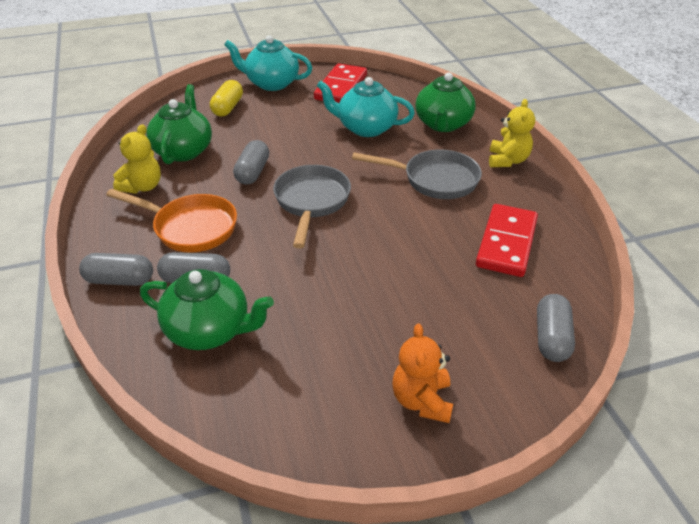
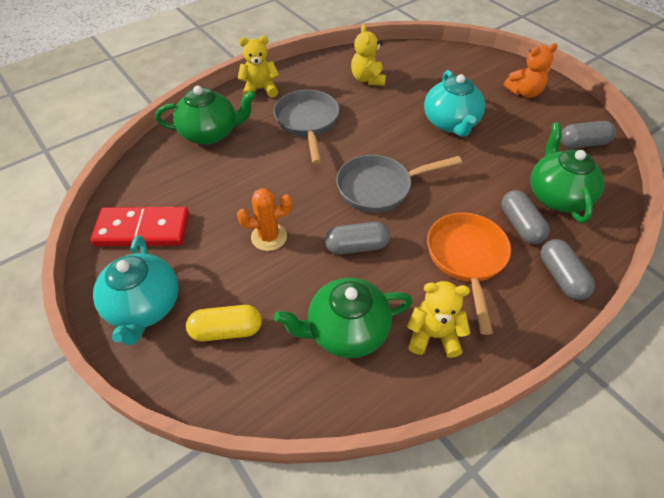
camera: 110 degrees left, 10 degrees up
turquoise teapot [317,77,415,137] -> turquoise teapot moved to [424,70,485,137]
red domino [476,204,538,277] -> yellow teddy bear [351,24,386,86]
grey capsule [537,294,575,362] -> grey capsule moved to [560,121,616,148]
none -> orange cactus [237,188,292,251]

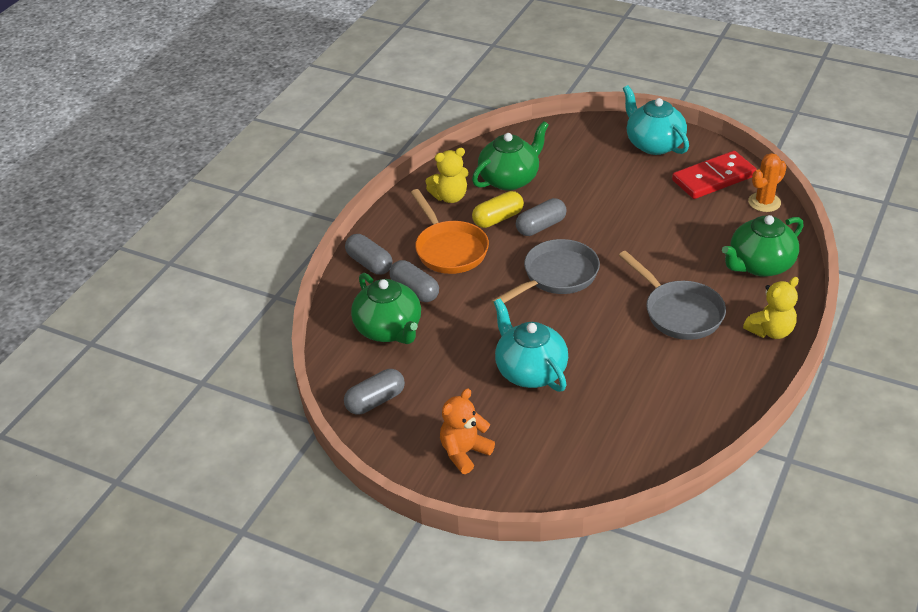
camera: 155 degrees right, 10 degrees down
yellow capsule [186,305,262,341] -> yellow capsule moved to [472,191,524,228]
orange cactus [237,188,292,251] -> orange cactus moved to [748,153,787,212]
yellow teddy bear [351,24,386,86] -> none

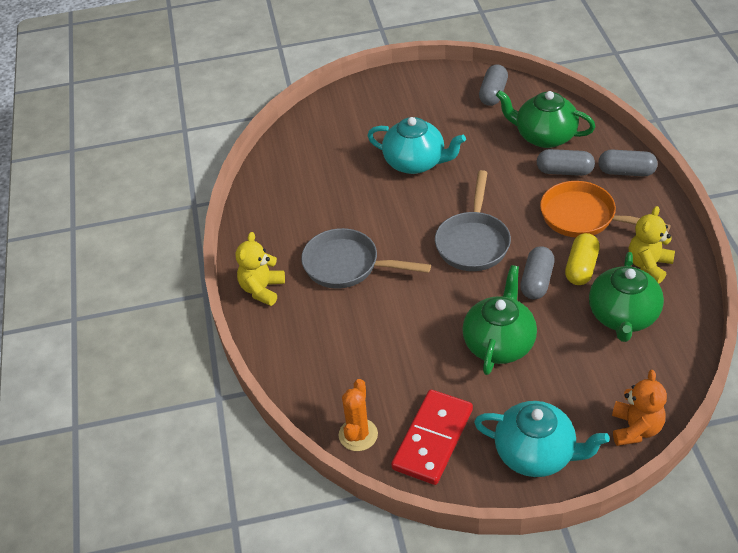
camera: 145 degrees right, 5 degrees up
orange teddy bear [440,389,495,474] -> orange teddy bear moved to [612,370,667,446]
green teapot [722,215,804,277] -> green teapot moved to [462,265,537,375]

